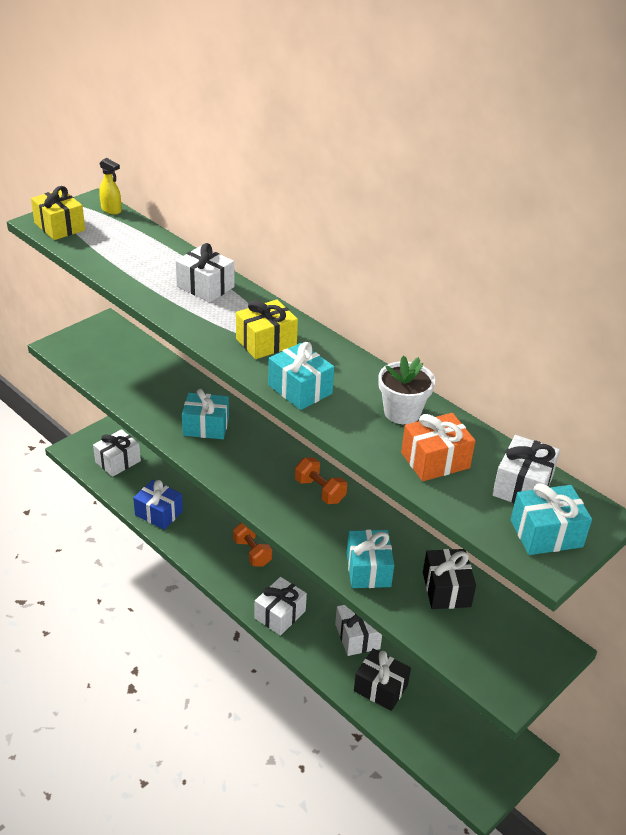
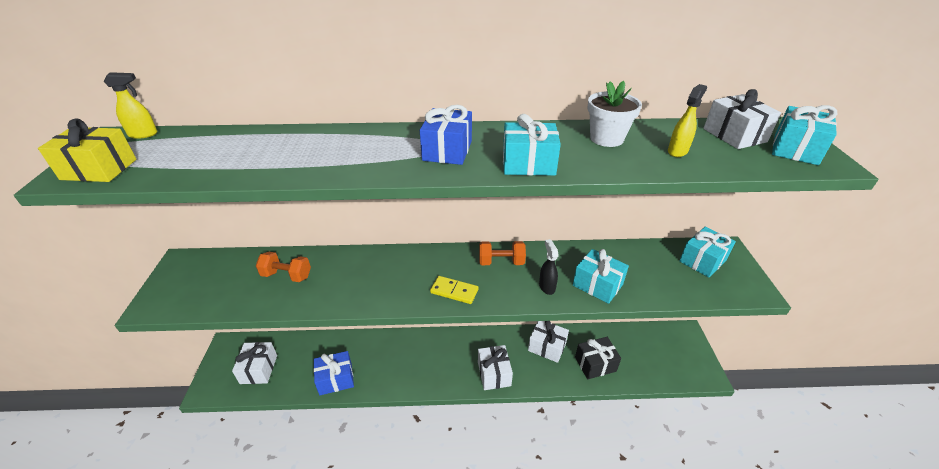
camera: 45 degrees left, 0 degrees up
white gift [175,243,234,302] -> none
turquoise gift [182,389,229,439] -> turquoise gift moved to [680,227,736,277]
orange dumbbell [233,523,272,567] -> orange dumbbell moved to [256,252,311,282]
yellow gift [236,299,298,359] -> blue gift [420,105,472,165]
orange gift [401,413,476,481] -> yellow spray bottle [668,84,707,157]
black gift [423,549,476,609] -> none
none -> yellow domino [430,276,479,304]
none -> black spray bottle [539,239,559,295]

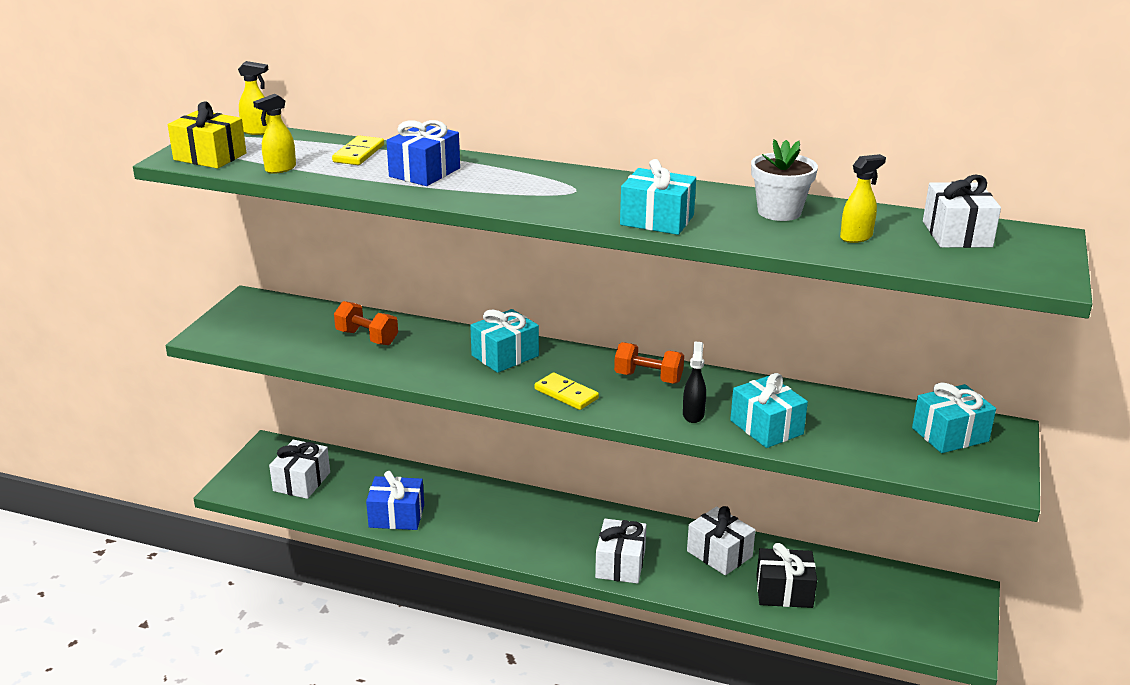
camera: 20 degrees right, 10 degrees down
blue gift [420,105,472,165] -> blue gift moved to [386,120,460,186]
turquoise gift [772,105,837,165] -> turquoise gift moved to [470,309,539,373]
none -> yellow spray bottle [253,94,296,174]
none -> yellow domino [332,135,384,165]

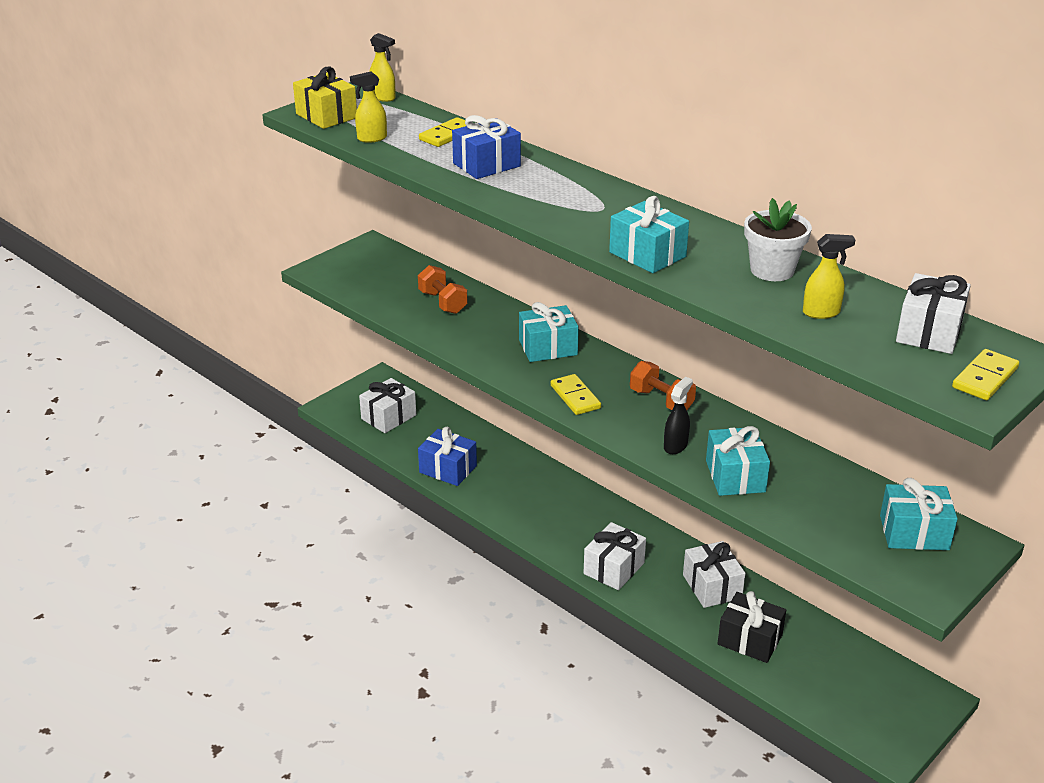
camera: 25 degrees right, 5 degrees up
none -> yellow domino [952,349,1019,400]

